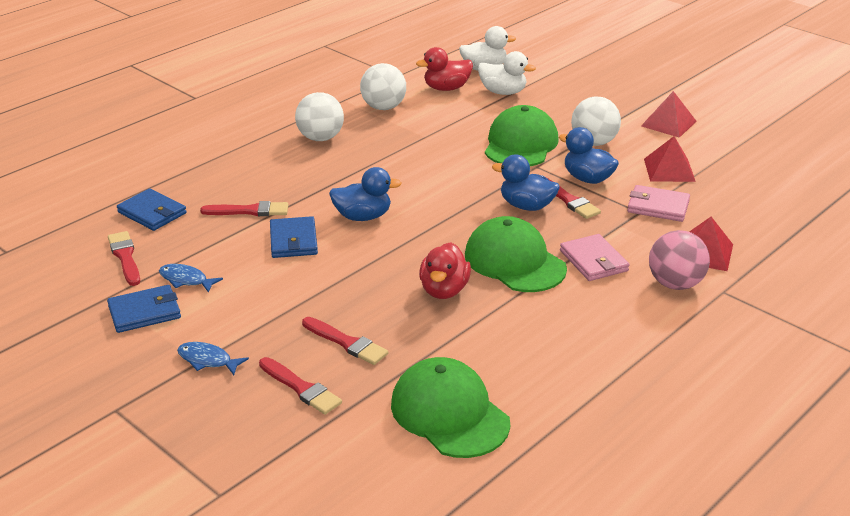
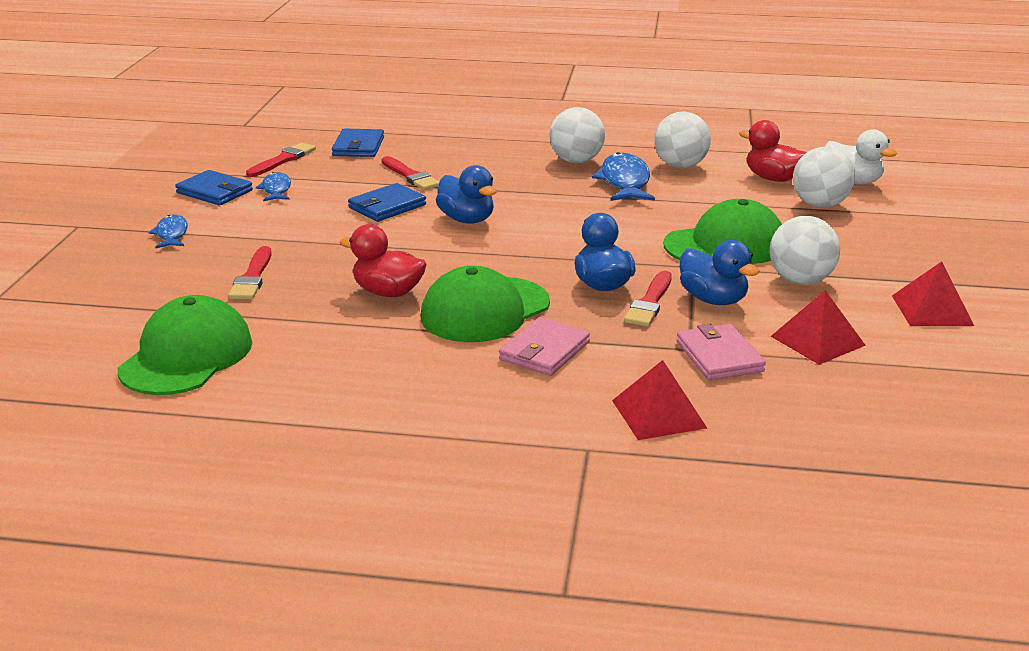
camera: 55 degrees right, 5 degrees down
red brush [259,357,342,415] -> none
red duck [419,242,471,299] -> red duck turned 45 degrees clockwise [340,224,427,297]
green cap [465,216,567,292] -> green cap turned 150 degrees counterclockwise [421,266,550,342]
white duck [478,51,536,95] -> white ball [793,147,855,208]
blue duck [559,127,619,184] -> blue duck turned 135 degrees clockwise [680,240,760,305]
pink ball [649,230,710,290] -> none
none -> blue fish [592,152,655,201]

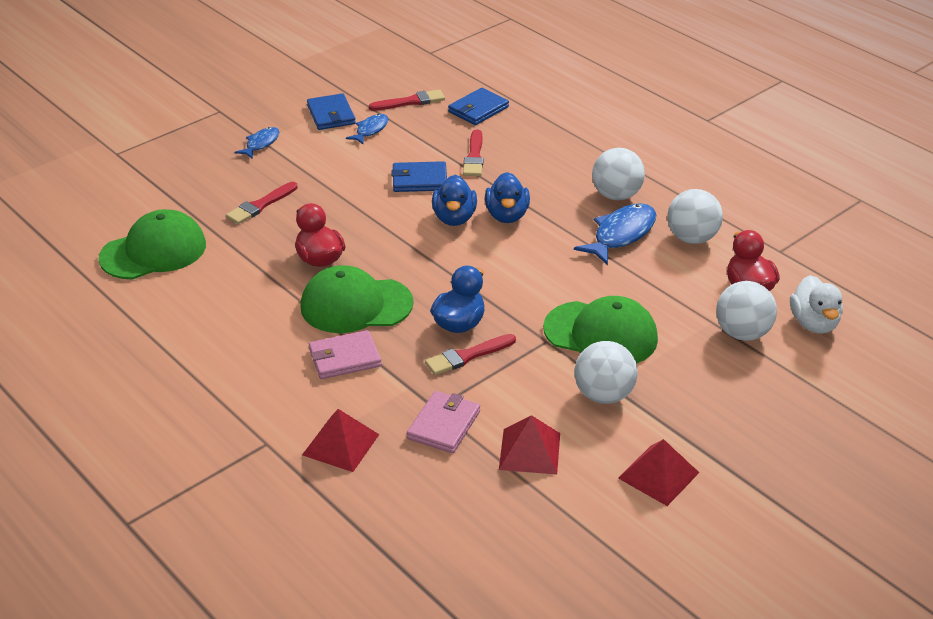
camera: 40 degrees right, 10 degrees up
blue duck [680,240,760,305] -> blue duck moved to [485,172,530,223]

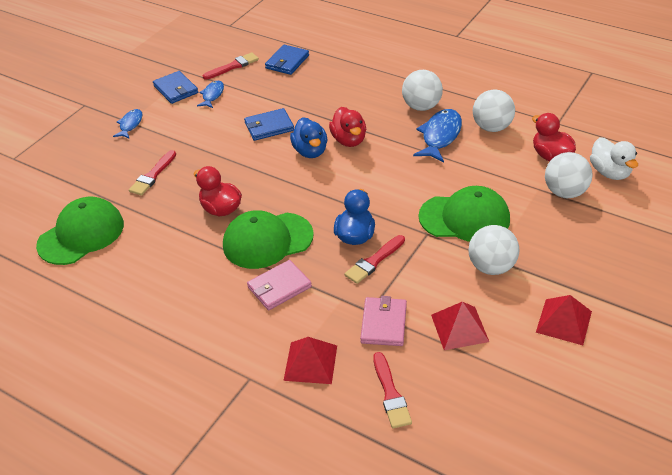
camera: 15 degrees left, 5 degrees up
red brush [463,129,484,176] -> red brush moved to [373,352,412,428]
blue duck [485,172,530,223] -> red duck [329,107,366,147]

